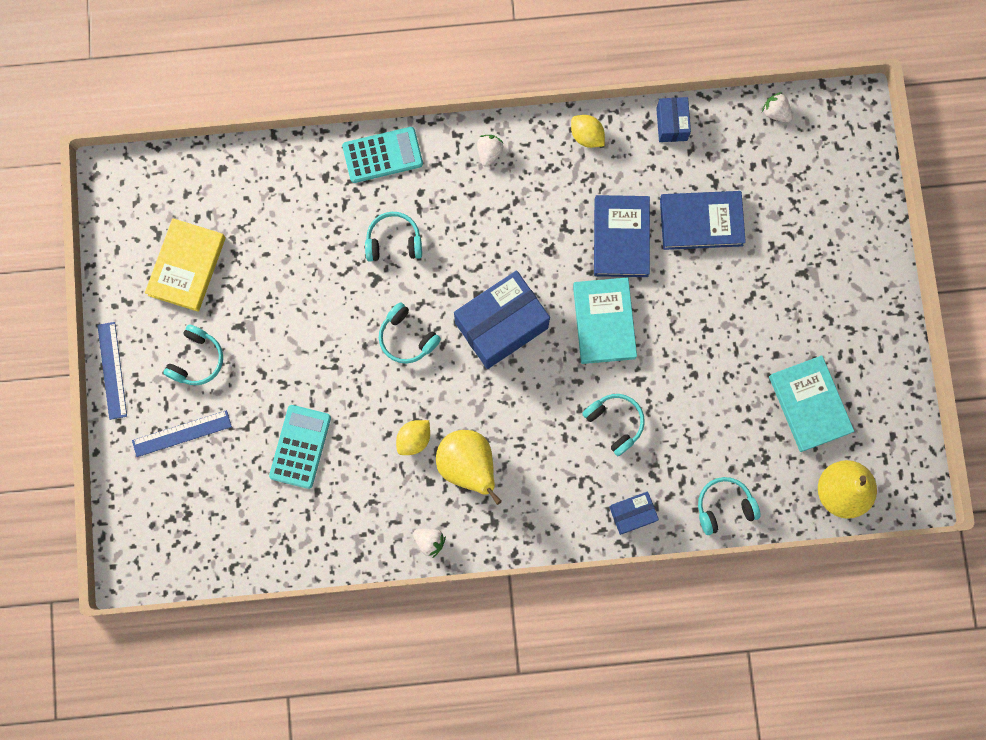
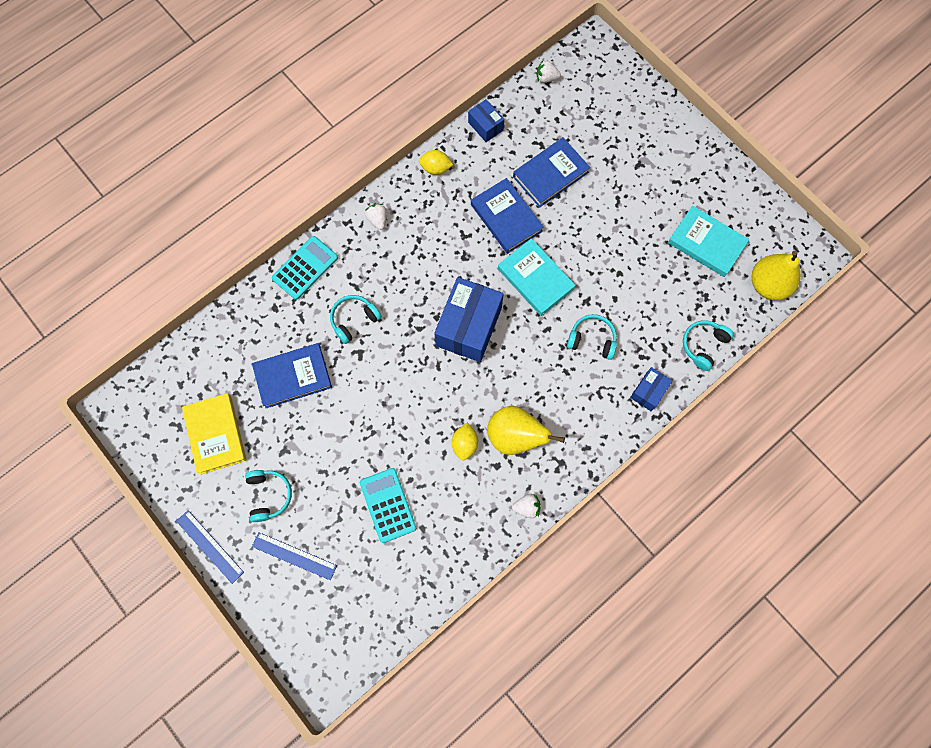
camera: 35 degrees left, 5 degrees down
blue ruler [132,410,232,457] -> blue ruler turned 75 degrees clockwise [252,532,337,580]
turquoise headphones [379,302,441,364] -> none
none -> blue book [252,343,332,408]

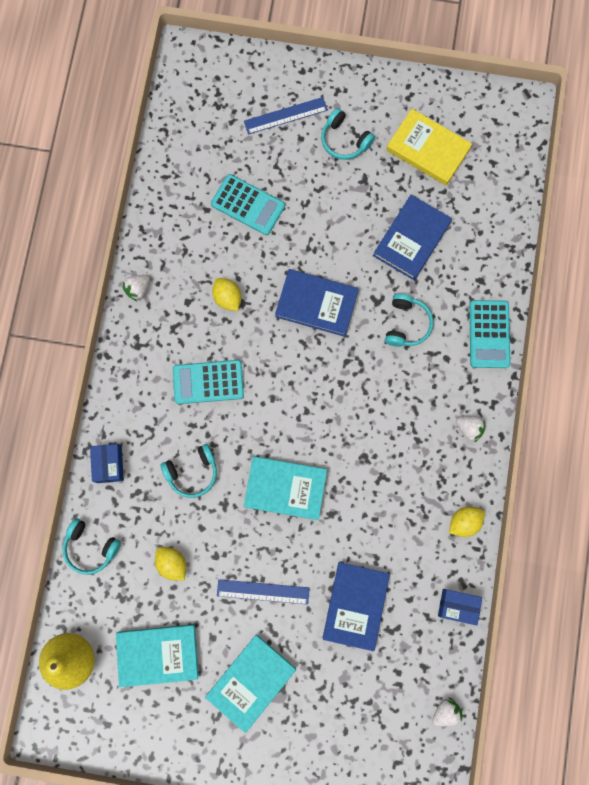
camera: 140 degrees right, 5 degrees up
blue ruler [176,510,244,584] -> blue ruler moved to [217,579,310,605]
blue box [434,277,504,362] -> none
blue book [471,178,544,254] -> blue book moved to [275,269,359,337]
yellow pear [487,406,565,455] -> none
turquoise headphones [683,320,734,371] -> turquoise headphones turned 120 degrees clockwise [62,518,121,575]
none -> yellow lemon [155,547,186,581]
none -> turquoise calculator [173,360,244,404]
none -> turquoise book [205,634,296,733]

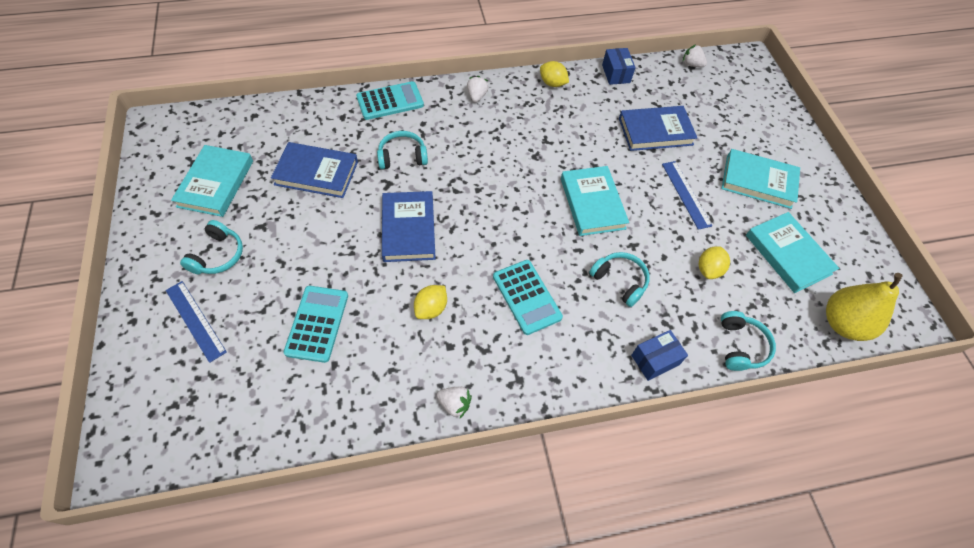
camera: 115 degrees left, 20 degrees down
yellow book [386,109,472,186] -> turquoise book [171,145,253,217]

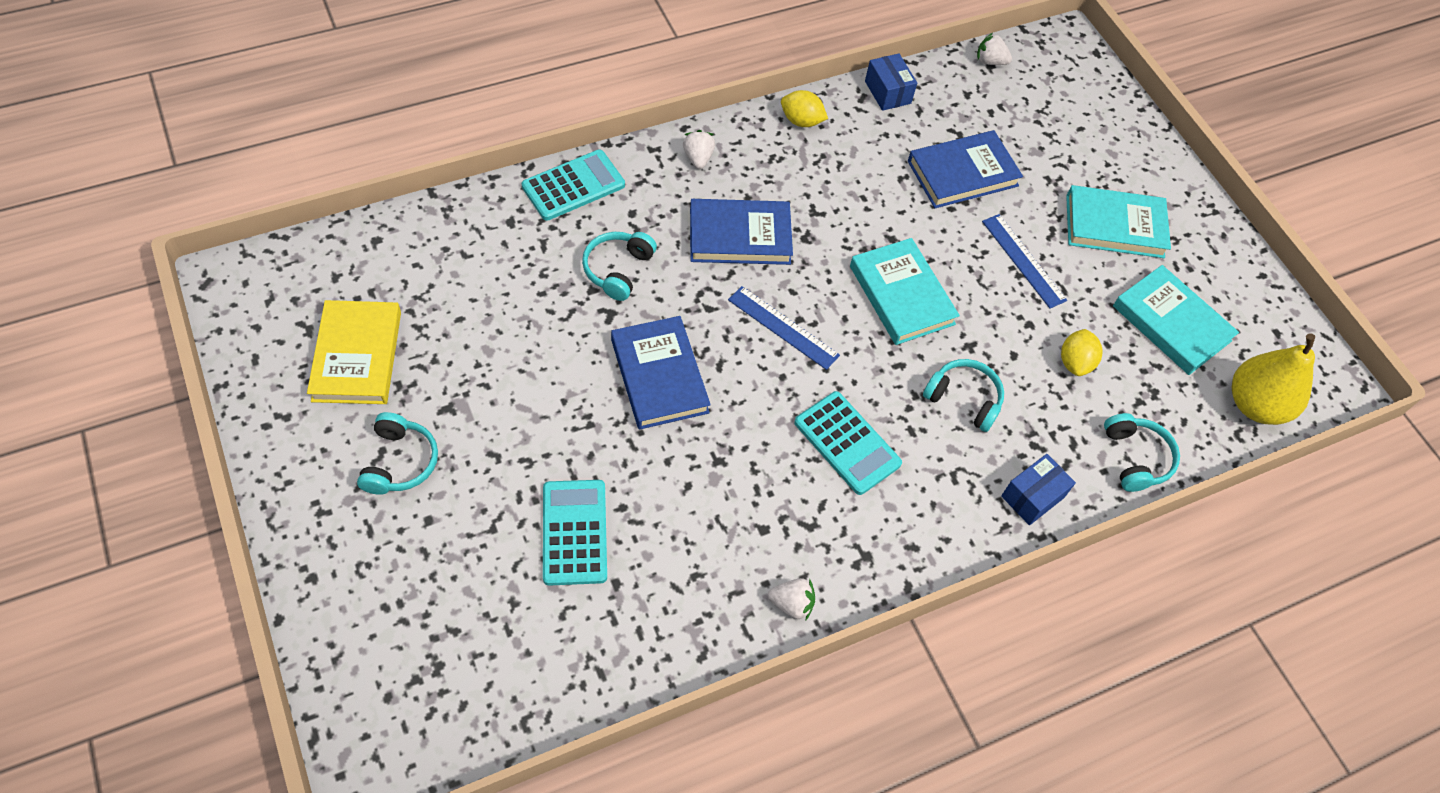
camera: 15 degrees left, 0 degrees up
blue ruler [166,281,227,363] -> blue ruler moved to [728,286,840,370]
turquoise book [171,145,253,217] -> yellow book [307,300,401,404]
blue book [271,142,358,198] -> blue book moved to [690,199,793,265]
turquoise headphones [377,131,428,169] -> turquoise headphones turned 45 degrees counterclockwise [582,232,657,301]
yellow lemon [414,285,447,319] -> none

